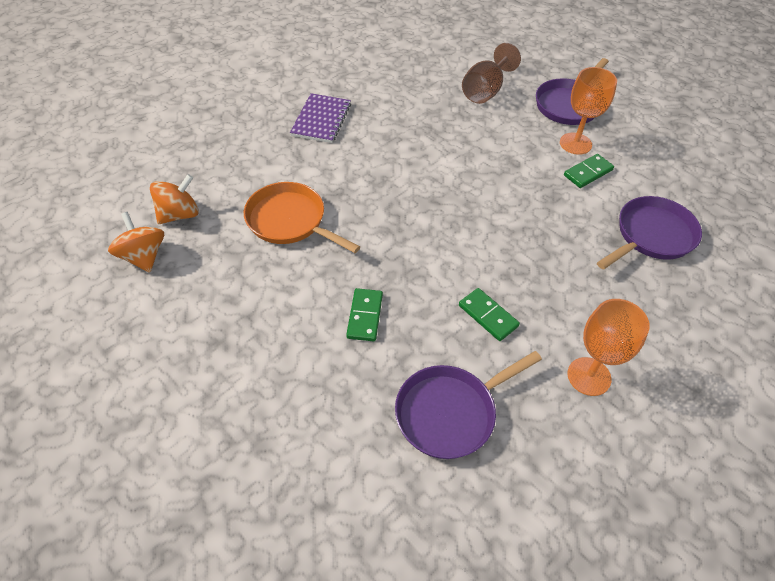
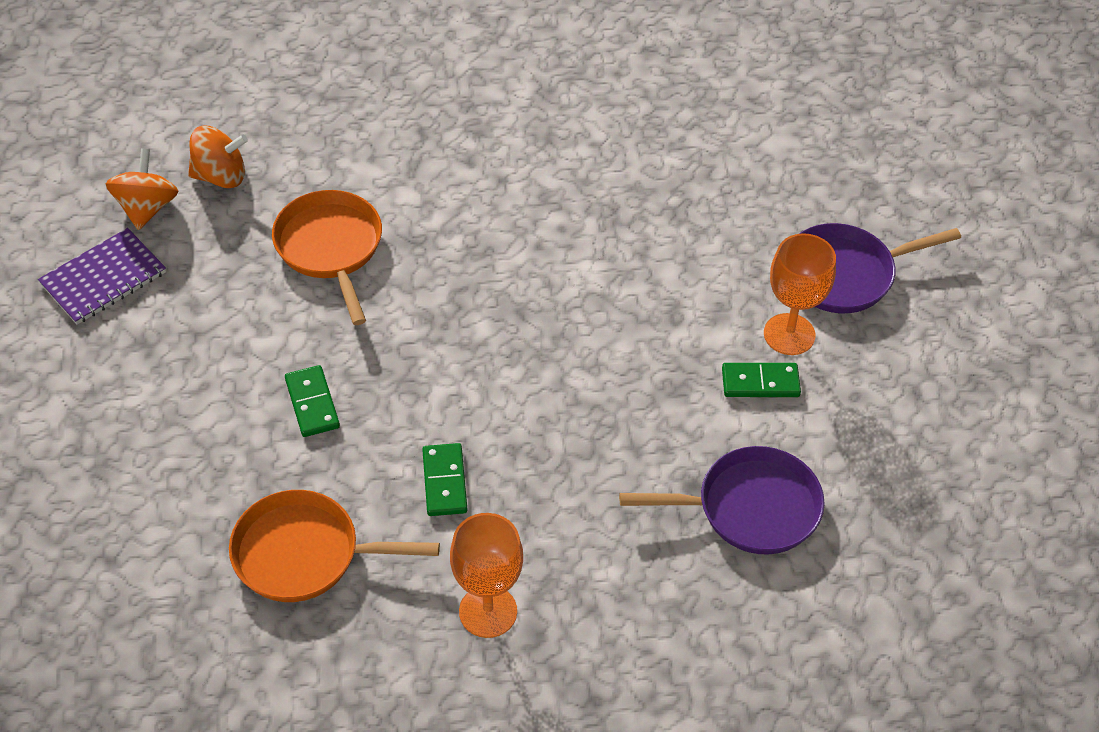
camera: 35 degrees right, 0 degrees up
purple notebook [290,93,351,143] -> purple notebook moved to [38,228,166,325]
green domino [346,288,383,341] -> green domino turned 60 degrees counterclockwise [285,365,340,437]
purple pan [395,351,542,459] -> orange pan [229,490,440,602]
brown goblet [462,43,521,104] -> none

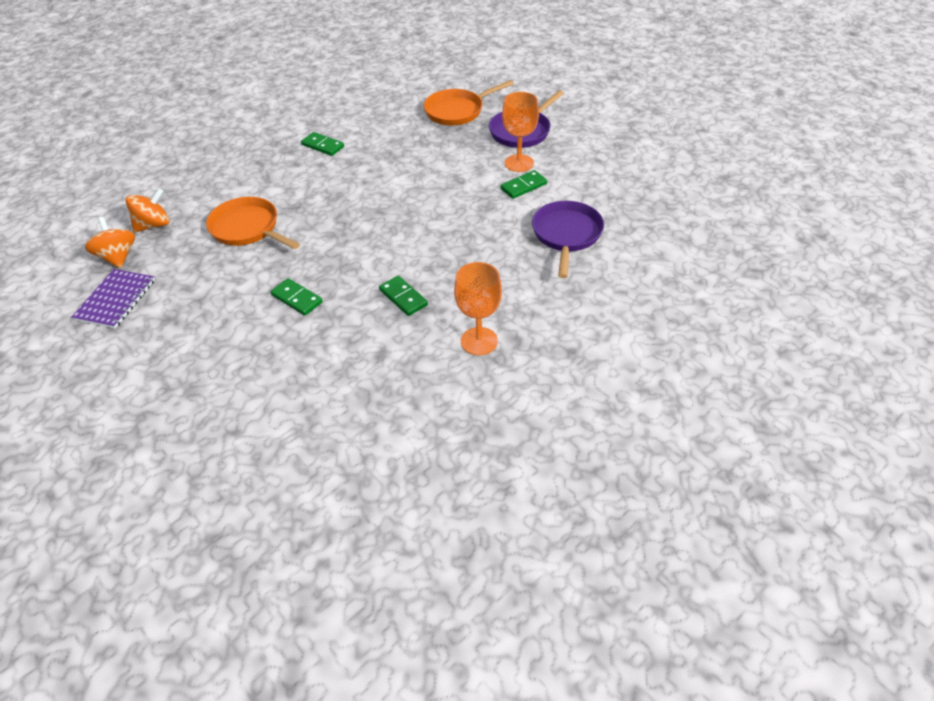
camera: 30 degrees left, 5 degrees down
orange pan [229,490,440,602] -> orange pan moved to [423,80,514,125]
purple pan [619,446,825,555] -> purple pan turned 45 degrees counterclockwise [532,201,604,278]
none -> green domino [301,132,344,156]

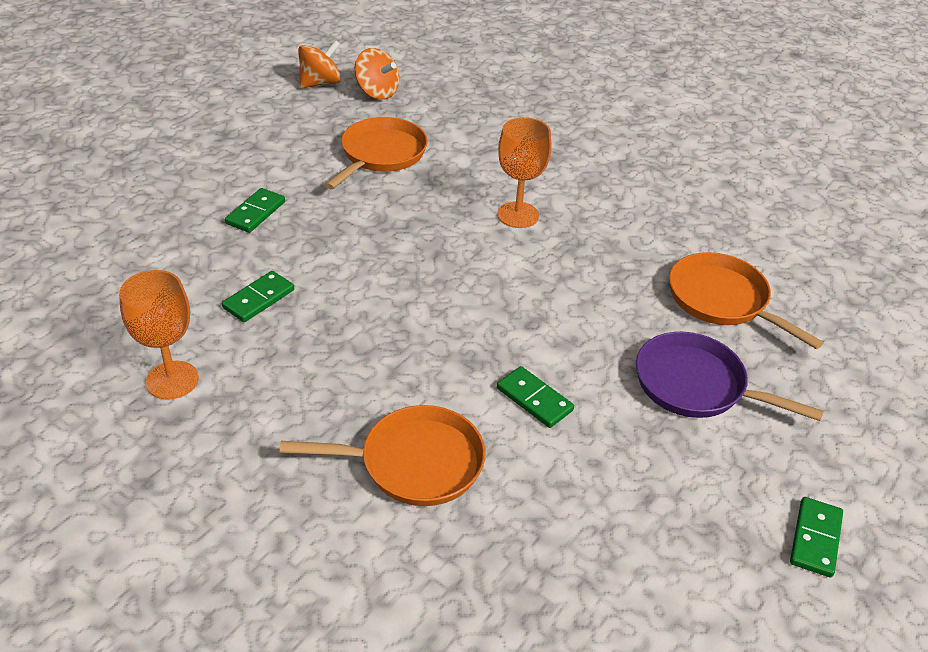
camera: 75 degrees right, 5 degrees down
purple notebook [72,269,155,329] -> none
green domino [301,132,344,156] -> green domino moved to [790,497,843,578]
orange goblet [502,92,539,172] -> orange goblet moved to [497,117,551,228]
purple pan [532,201,604,278] -> orange pan [280,405,486,506]

